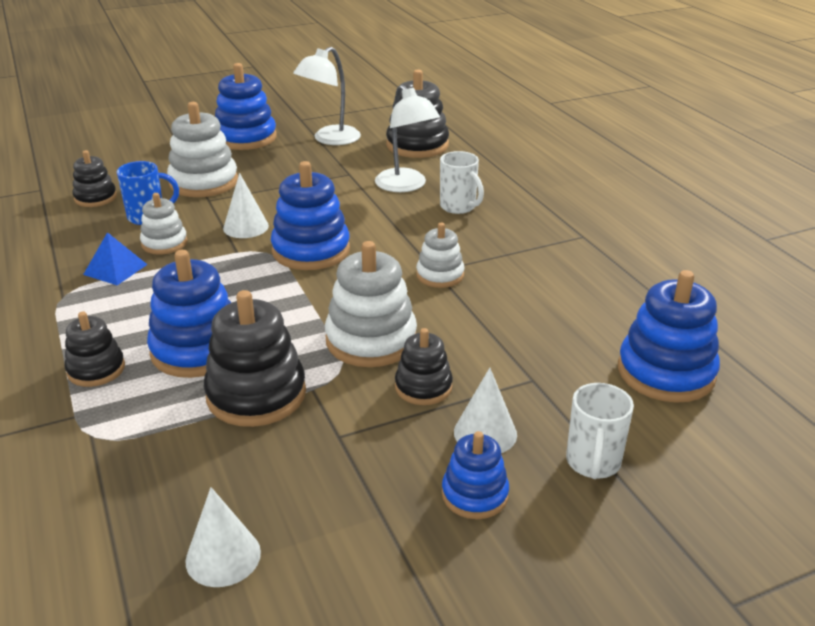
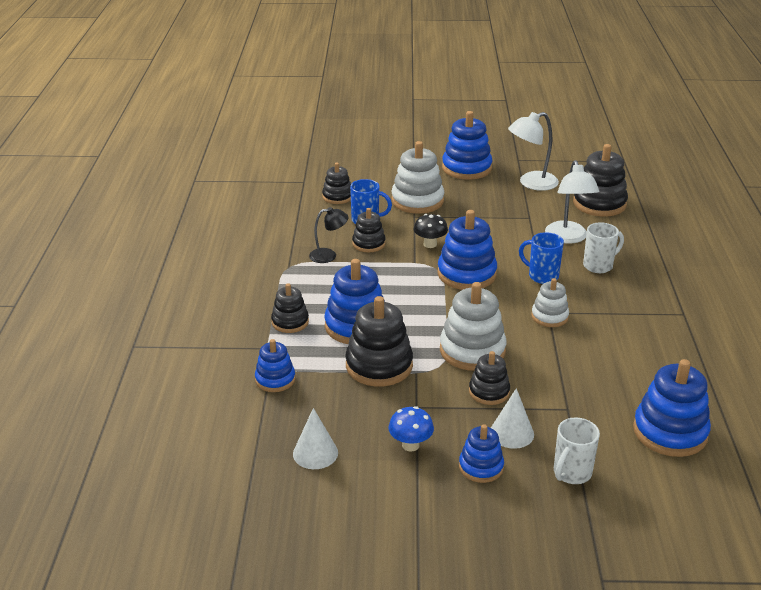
camera: 25 degrees right, 0 degrees up
blue pyramid [83,232,148,285] -> black lamp [309,207,348,263]
white stacking toy [140,193,188,254] -> black stacking toy [352,208,386,252]
white cone [223,173,269,238] -> black mushroom [414,214,448,248]
white mug [440,151,484,214] -> white mug turned 105 degrees counterclockwise [583,222,624,273]
none -> blue stacking toy [255,339,296,392]
none -> blue mushroom [388,406,434,451]
none -> blue mug [519,232,564,284]

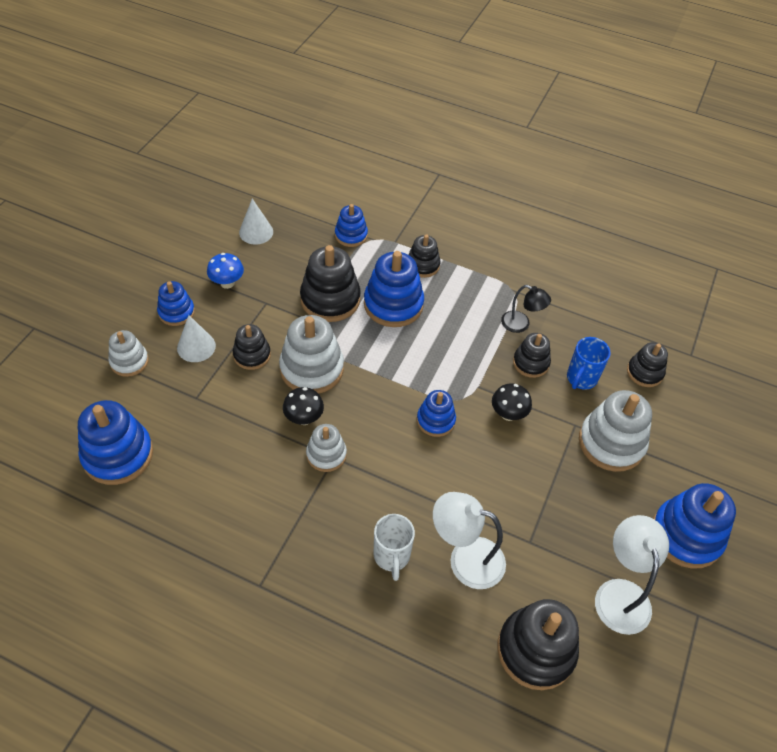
camera: 110 degrees right, 20 degrees up
black lamp [309,207,348,263] -> black lamp turned 75 degrees counterclockwise [501,285,551,333]
blue stacking toy [437,210,497,290] -> blue stacking toy [417,390,456,437], size x0.59
blue mug [519,232,564,284] -> none
white mug [554,417,600,484] -> white stacking toy [109,330,149,377]
none -> black mushroom [283,387,324,425]

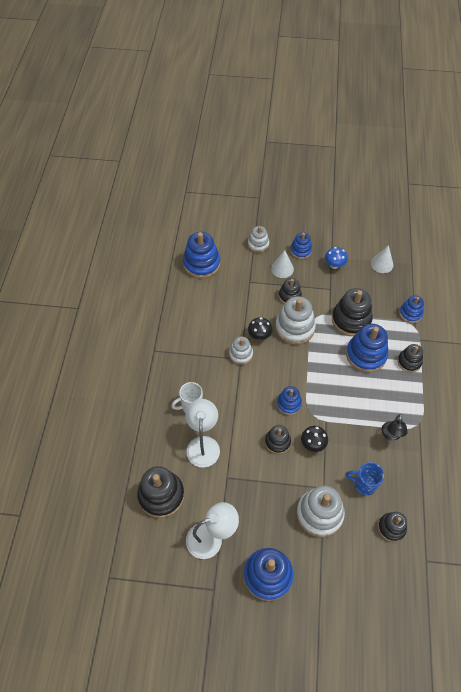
camera: 75 degrees right, 5 degrees up
black stacking toy [513,333,551,378] -> black stacking toy moved to [265,425,291,454]

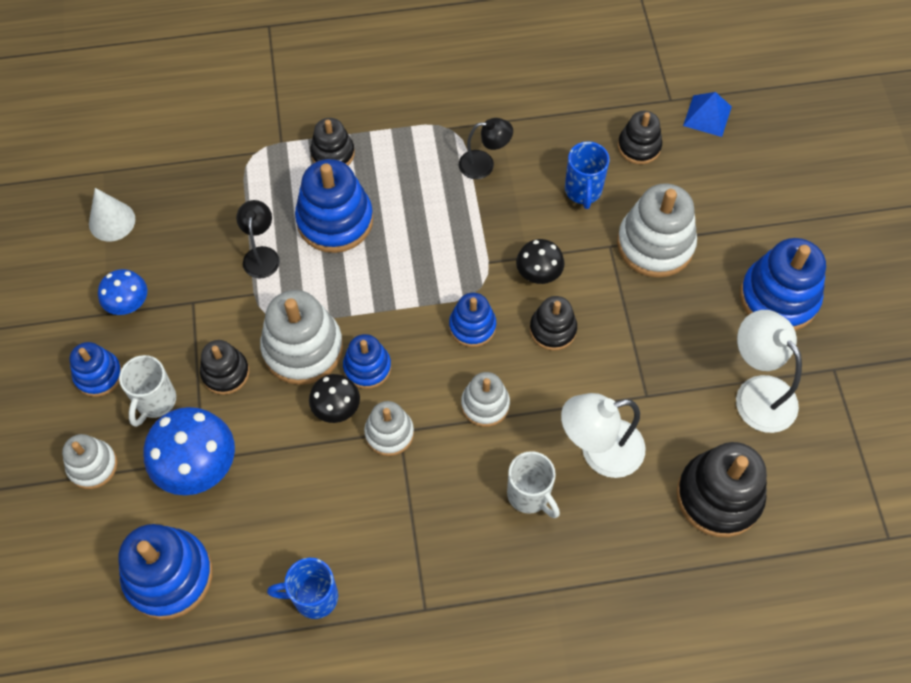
camera: 105 degrees left, 5 degrees up
white cone [271,250,294,278] -> white mug [119,355,176,427]
black stacking toy [332,288,373,336] -> black lamp [236,200,280,279]
blue stacking toy [399,295,424,323] -> blue stacking toy moved to [343,334,391,389]
none -> blue mushroom [144,407,235,495]
none -> blue mug [267,558,338,619]
none -> white stacking toy [461,372,510,427]
none -> blue pyramid [683,92,732,137]

